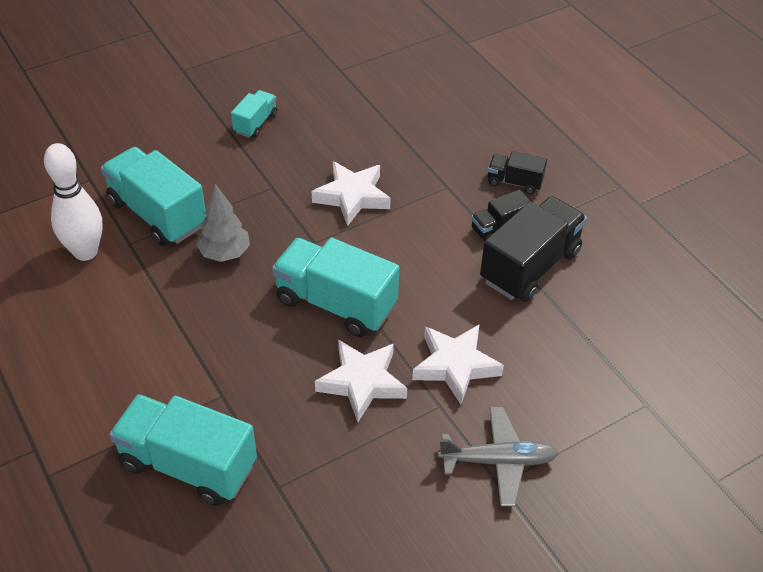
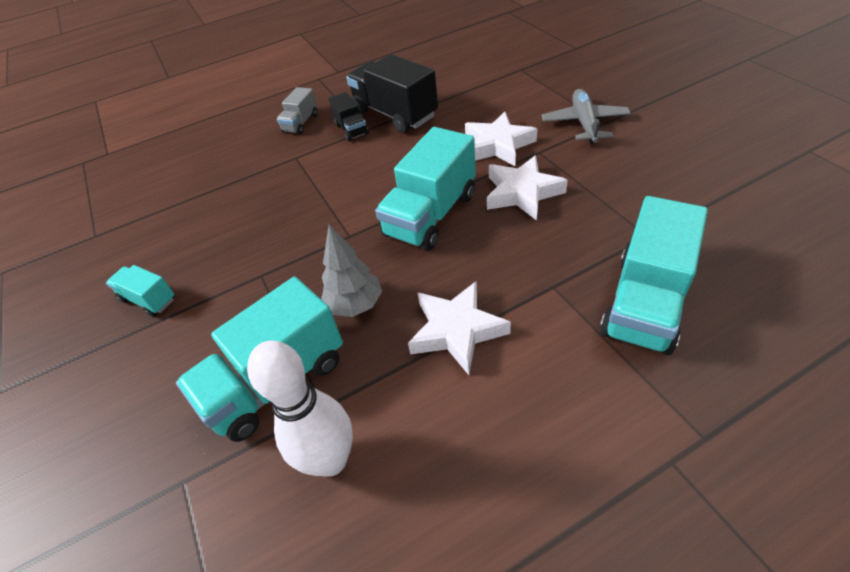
camera: 80 degrees left, 0 degrees up
white star [312,161,391,226] -> white star moved to [408,281,511,375]
black truck [488,151,547,194] -> grey truck [277,87,318,134]

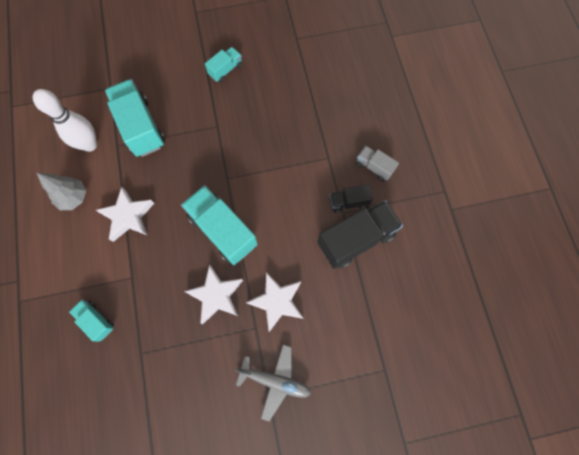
camera: 100 degrees right, 25 degrees up
grey tree [321,225,382,317] -> grey tree moved to [37,173,86,210]
turquoise truck [600,196,708,355] -> turquoise truck [69,299,114,341], size x0.52

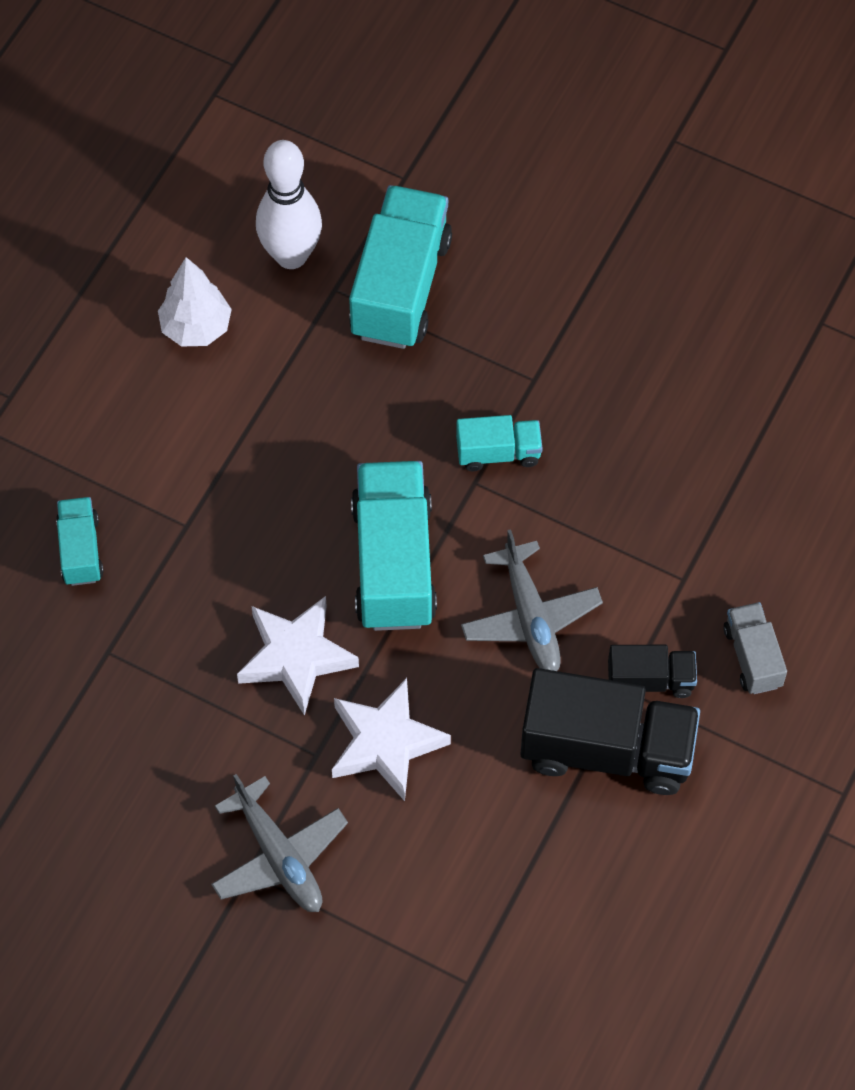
camera: 40 degrees right, 10 degrees down
grey tree [37,173,86,210] -> white tree [158,257,232,347]
white star [96,187,155,242] -> none
turquoise truck [205,47,242,82] -> turquoise truck moved to [456,415,543,471]
black truck [330,184,373,213] -> black truck turned 150 degrees clockwise [608,645,697,698]
none -> grey plane [461,529,603,671]

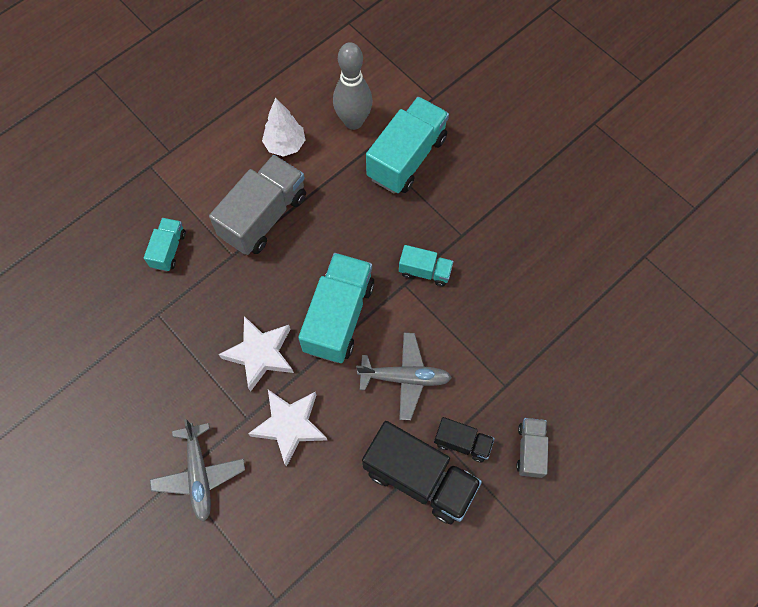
camera: 20 degrees right, 5 degrees up
white bowling pin [256,140,322,269] -> grey bowling pin [333,42,373,130]
grey plane [461,529,603,671] -> grey plane turned 90 degrees counterclockwise [356,333,452,420]
none -> grey truck [209,155,306,255]

